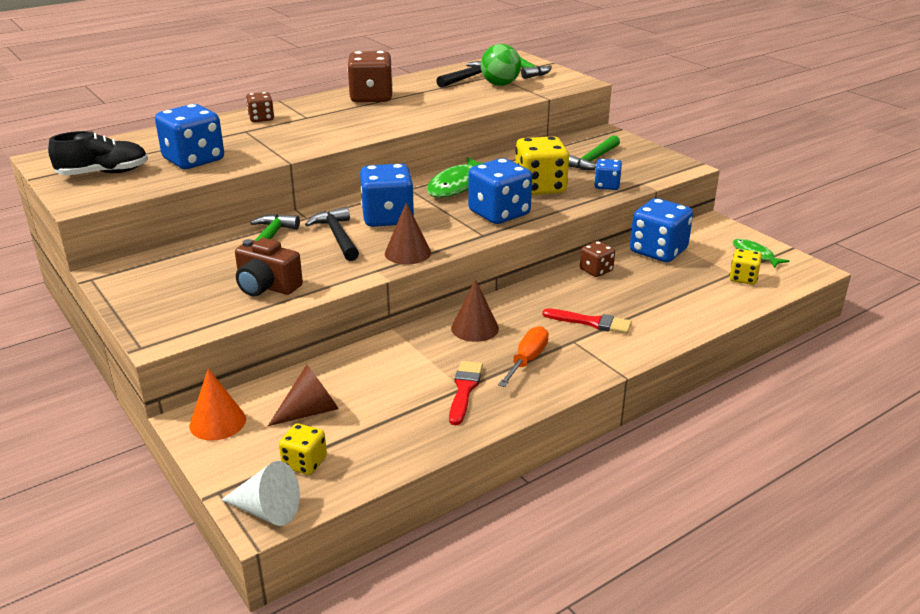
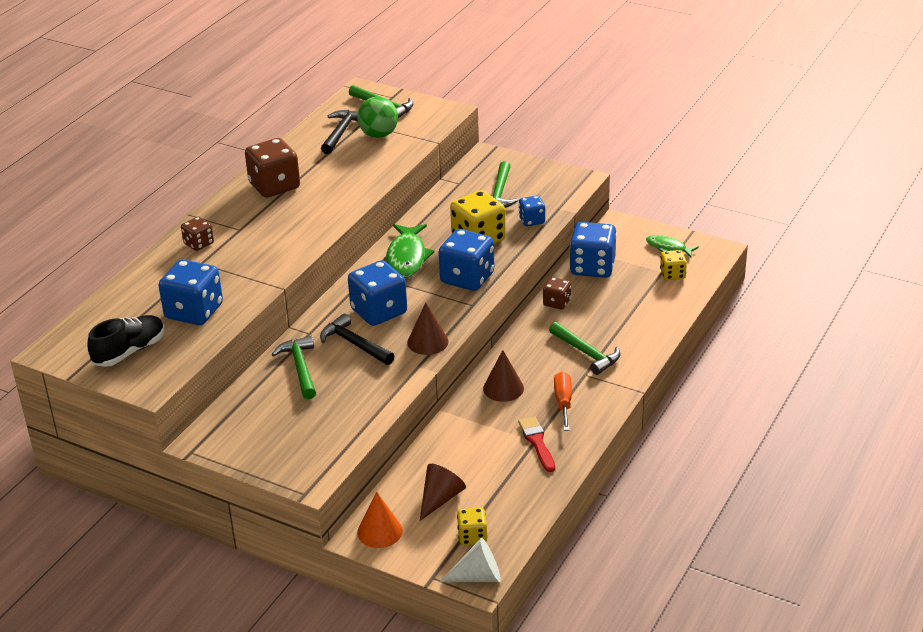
camera: 25 degrees left, 5 degrees up
brown camera [235,238,303,297] -> none
red brush [542,308,632,334] -> green hammer [549,322,621,375]

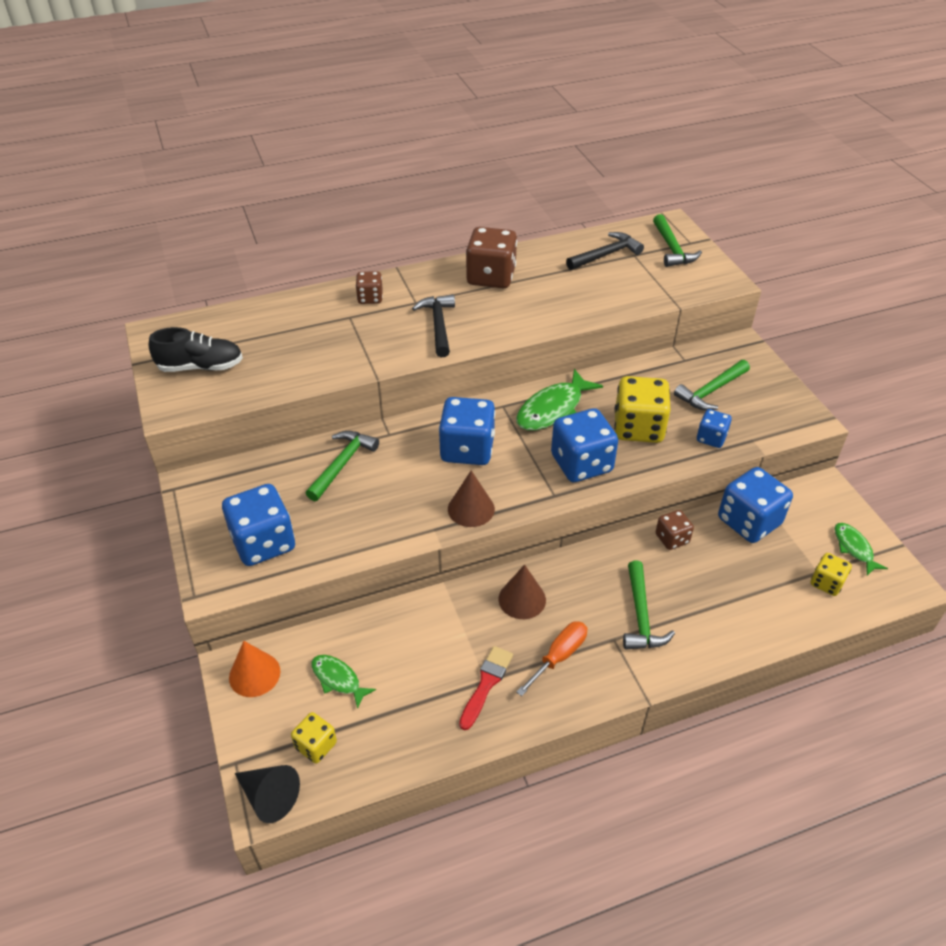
camera: 40 degrees right, 10 degrees up
blue dice [158,259,223,325] -> blue dice moved to [222,484,295,566]
black hammer [320,314,394,365] -> black hammer moved to [412,294,455,357]
green ball [357,97,398,138] -> none
brown cone [420,464,466,521] -> green fish [312,655,376,709]
white cone [440,538,501,582] -> black cone [235,765,300,823]

